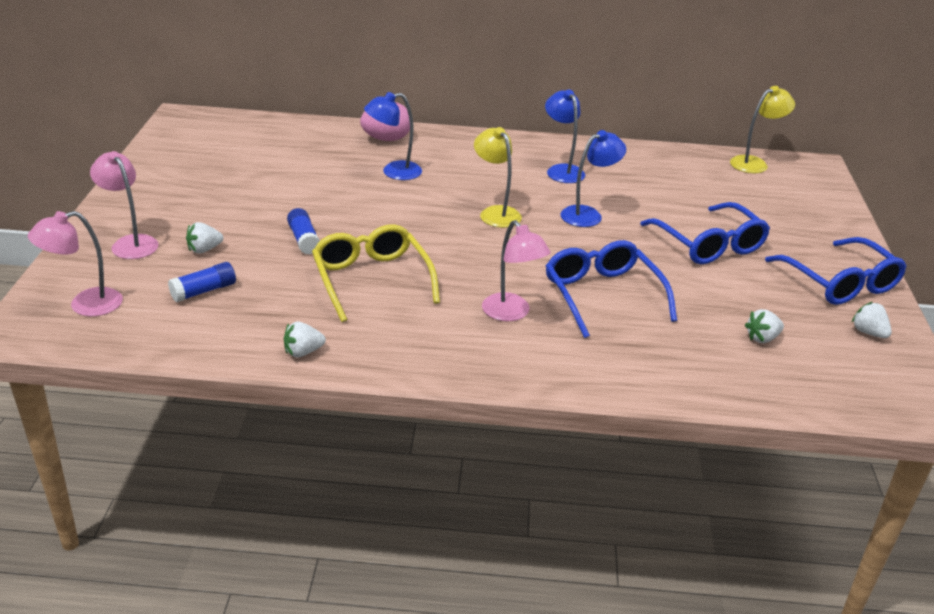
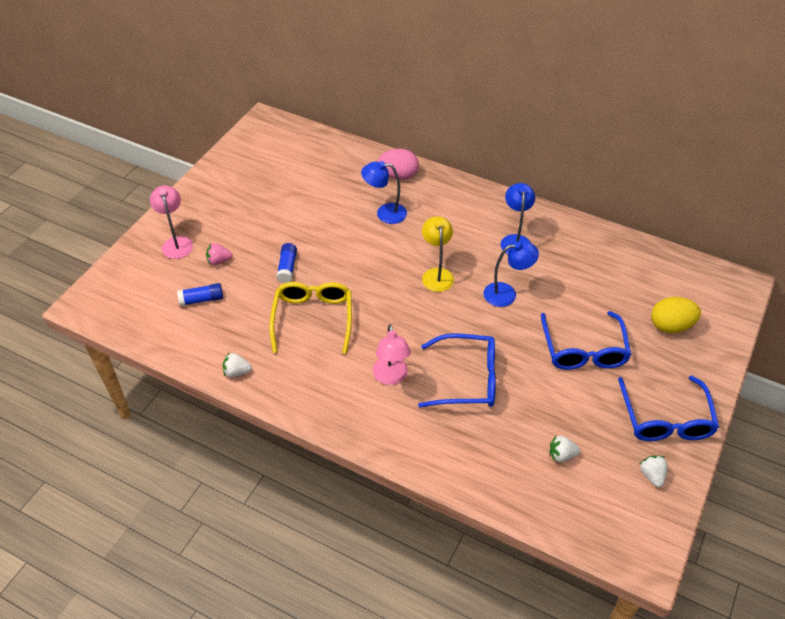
camera: 25 degrees right, 15 degrees up
pink lamp [28,211,123,316] -> none
white strawberry [186,222,223,253] -> pink strawberry [206,243,233,265]
blue glasses [546,240,677,338] -> blue glasses turned 90 degrees clockwise [418,333,496,408]
yellow lamp [730,86,795,173] -> none
none -> yellow egg [651,297,701,333]

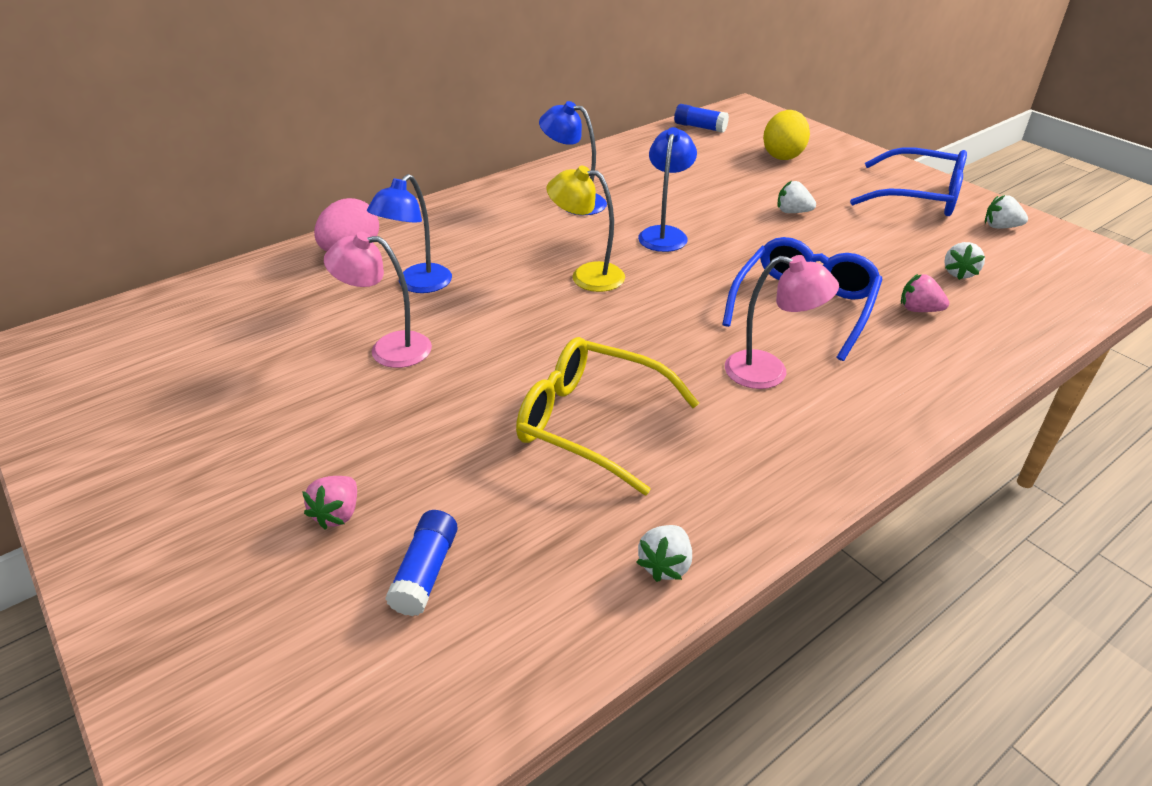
camera: 65 degrees left, 10 degrees down
pink lamp [150,185,193,259] -> pink lamp moved to [324,232,432,368]
blue glue stick [276,243,297,283] -> blue glue stick moved to [674,104,729,133]
blue glasses [541,311,631,370] -> white strawberry [777,181,816,213]
none -> pink strawberry [901,274,949,312]

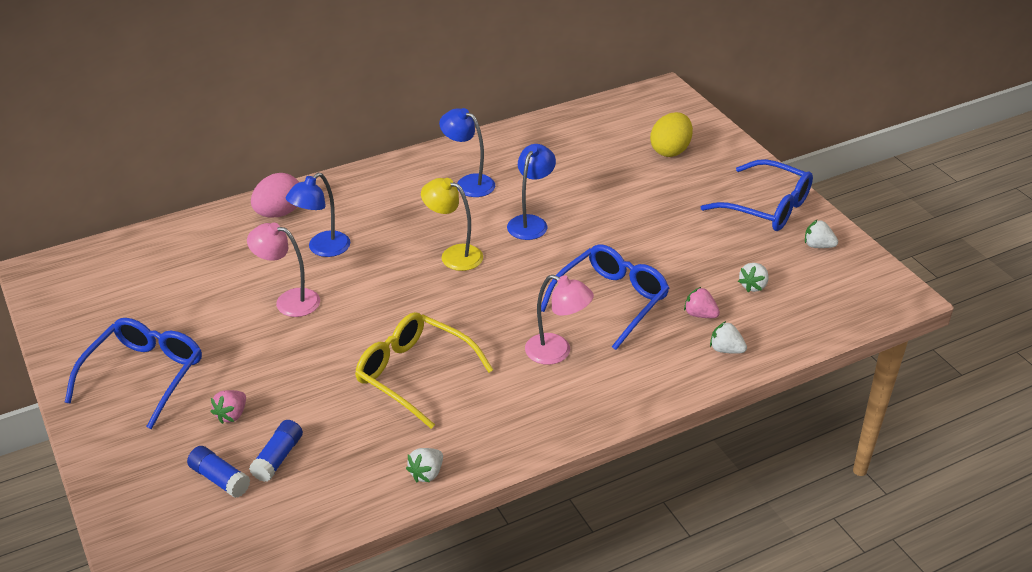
camera: 10 degrees right, 0 degrees up
blue glue stick [674,104,729,133] -> blue glue stick moved to [187,446,250,498]
white strawberry [777,181,816,213] -> white strawberry moved to [710,321,747,354]
none -> blue glasses [65,318,202,429]

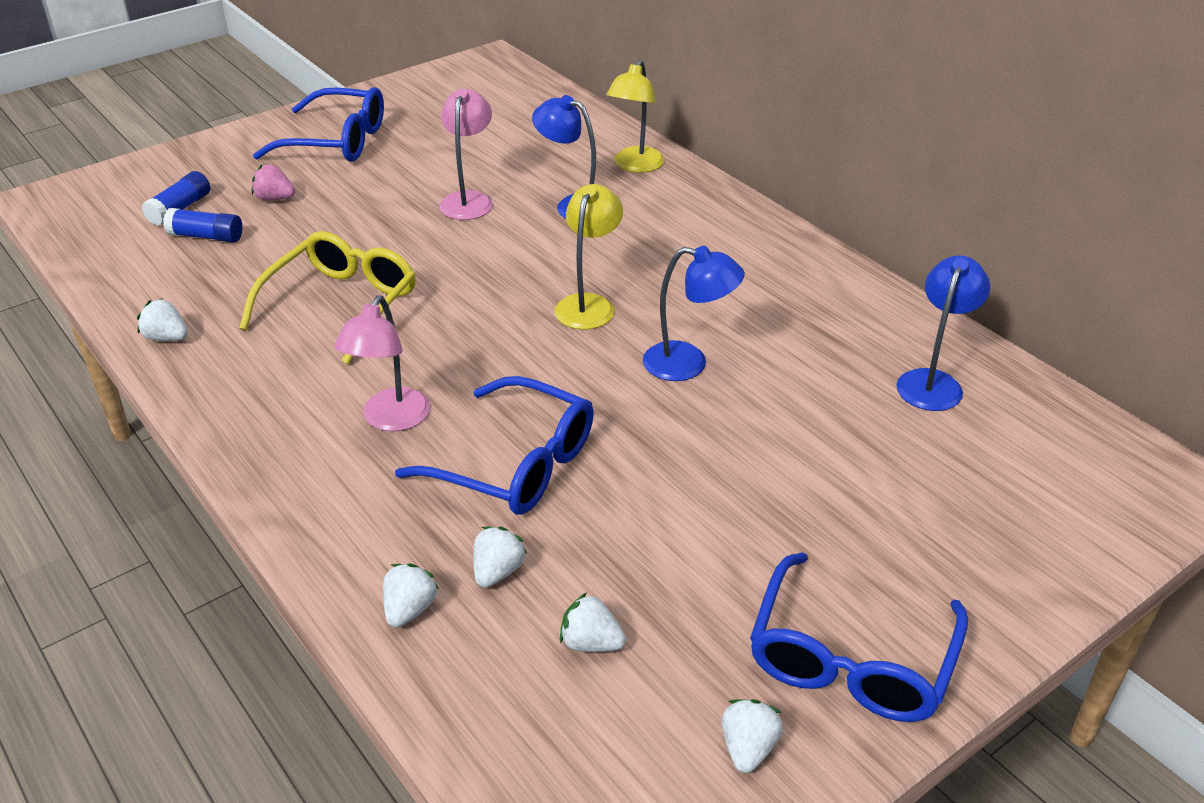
camera: 80 degrees right, 0 degrees up
pink egg [251,173,299,218] -> yellow lamp [606,59,665,173]
blue lamp [439,108,495,197] -> blue lamp moved to [897,255,990,411]
yellow egg [650,112,693,157] -> none
pink strawberry [684,287,720,318] -> white strawberry [473,527,527,588]

